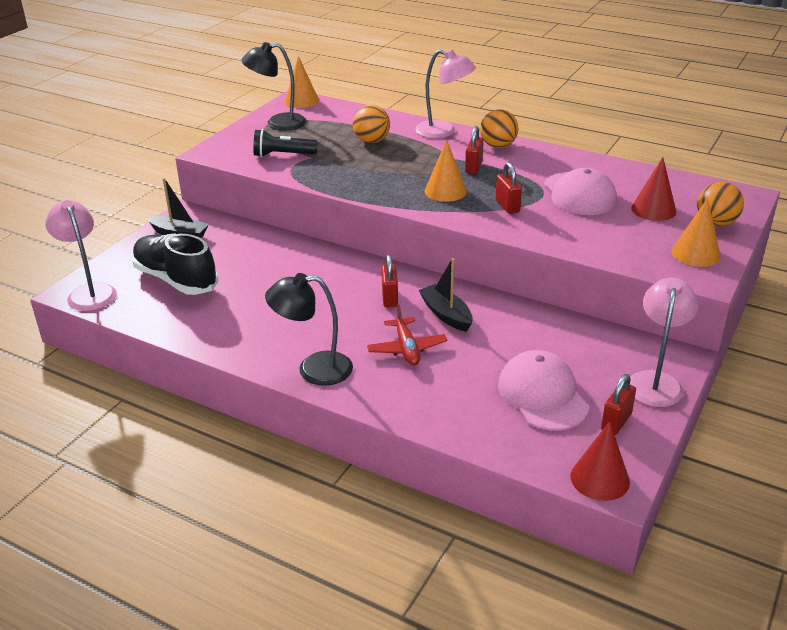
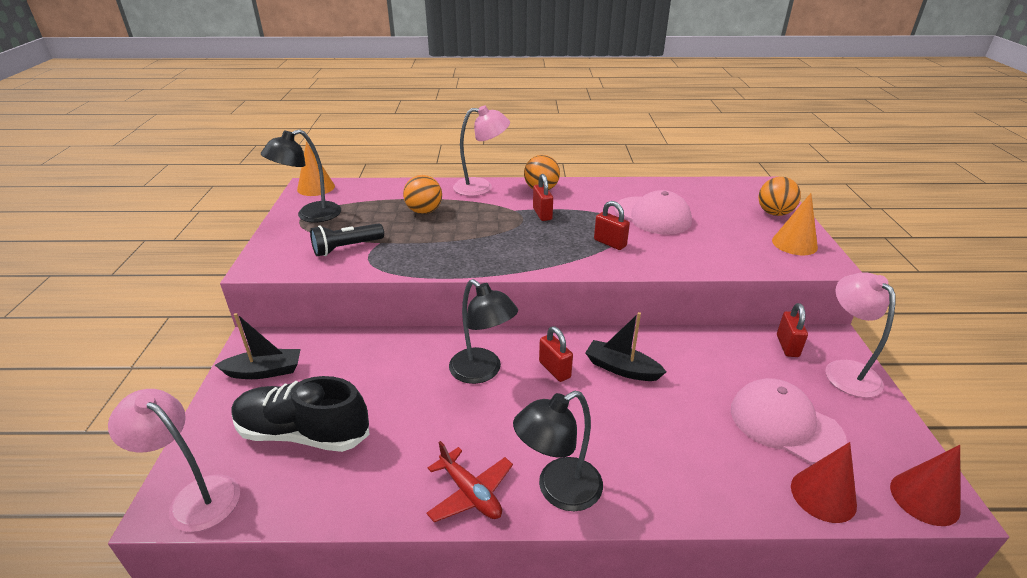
camera: 30 degrees left, 0 degrees up
red plane [367,304,447,366] -> red plane moved to [426,441,513,522]
orange cone [425,140,467,202] -> none
red padlock [601,374,636,435] -> red padlock moved to [777,303,808,357]
red cone [631,157,676,221] -> red cone moved to [791,442,857,523]
none -> black lamp [449,279,518,384]

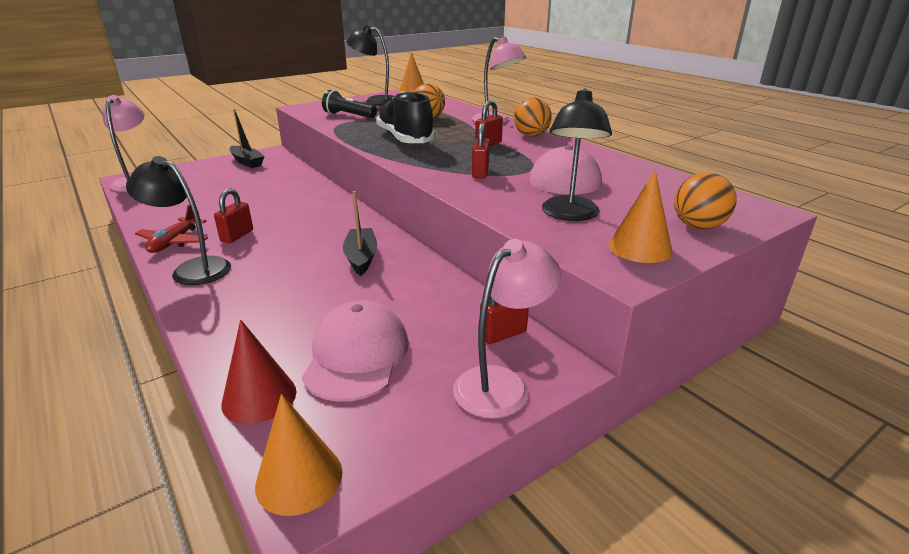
camera: 55 degrees right, 5 degrees down
black shoe [231,376,370,452] -> black shoe moved to [376,91,435,143]
black lamp [449,279,518,384] -> black lamp moved to [542,88,612,221]
red padlock [539,326,573,382] -> red padlock moved to [214,188,253,243]
red cone [890,445,960,526] -> orange cone [255,394,342,516]

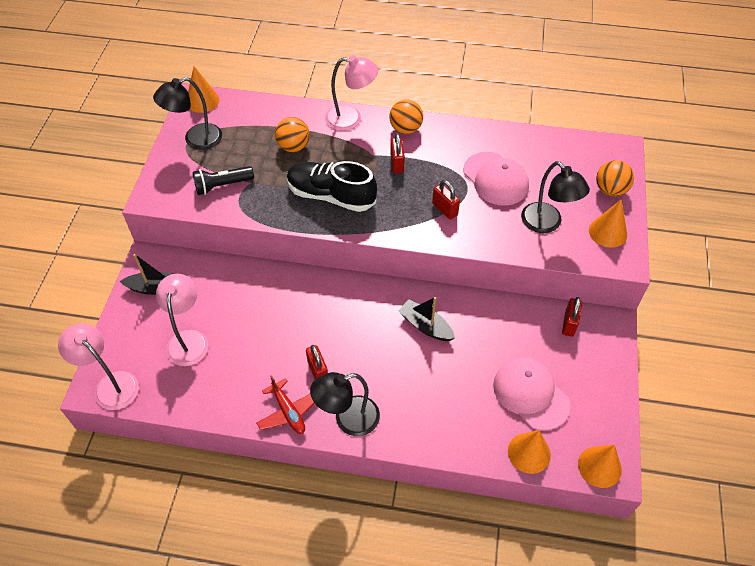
camera: 45 degrees left, 25 degrees up
red cone [221,320,296,424] -> orange cone [508,430,551,474]
pink lamp [453,239,561,418] -> pink lamp moved to [156,274,208,366]

